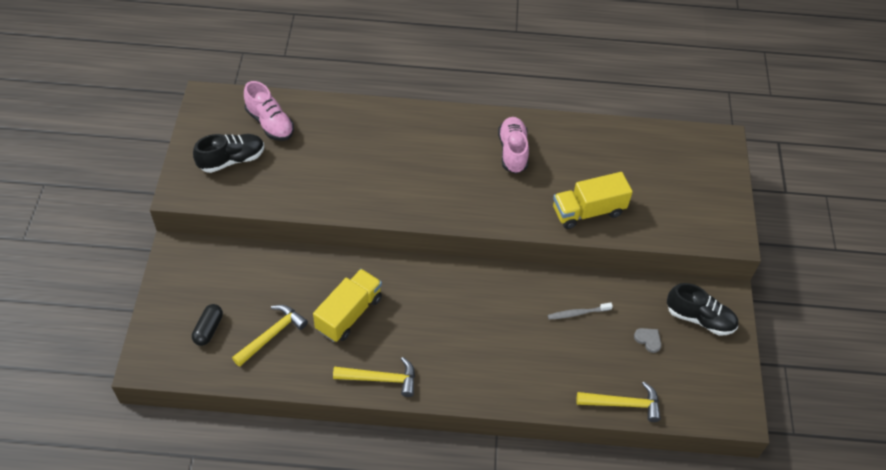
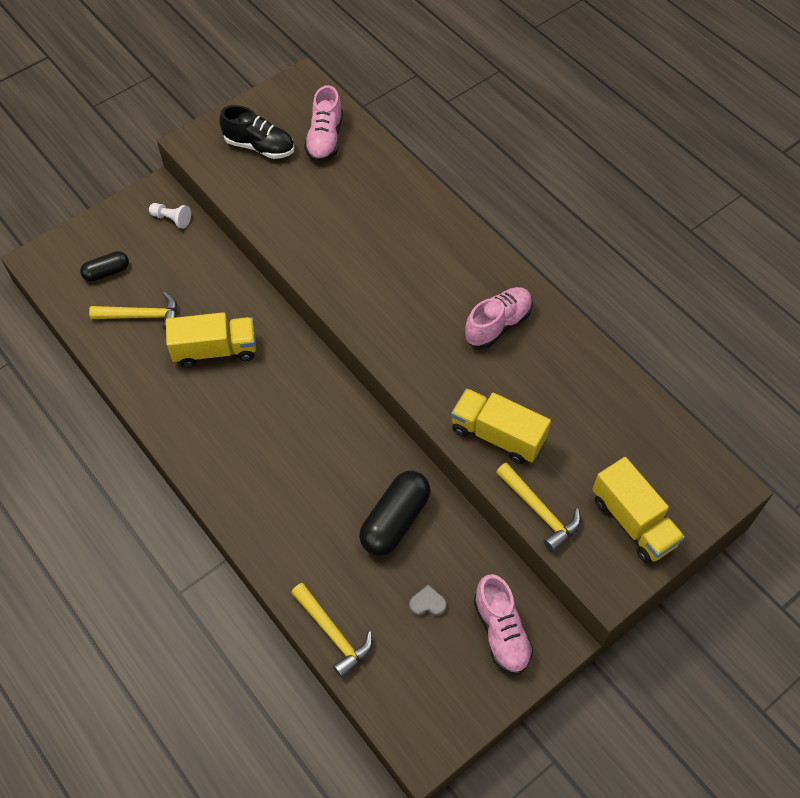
camera: 50 degrees right, 5 degrees up
yellow hammer [333,357,415,397] -> yellow hammer moved to [496,462,581,552]
grey toothbrush [548,303,613,320] -> black capsule [359,471,431,556]
grey heart [634,328,661,353] -> grey heart turned 90 degrees counterclockwise [409,584,447,616]
black shoe [667,283,738,336] -> pink shoe [474,574,533,674]
none -> white pawn [149,203,191,229]
none -> yellow truck [592,457,685,563]

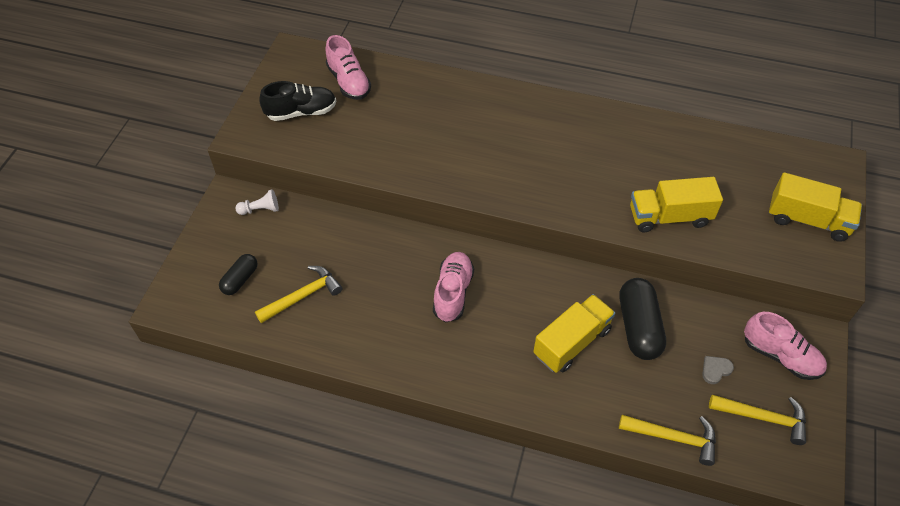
camera: 35 degrees left, 5 degrees down
yellow truck [166,312,256,368] -> yellow truck moved to [533,294,615,373]
pink shoe [465,287,533,348] -> pink shoe moved to [433,252,474,322]
yellow hammer [496,462,581,552] -> yellow hammer moved to [709,395,806,445]

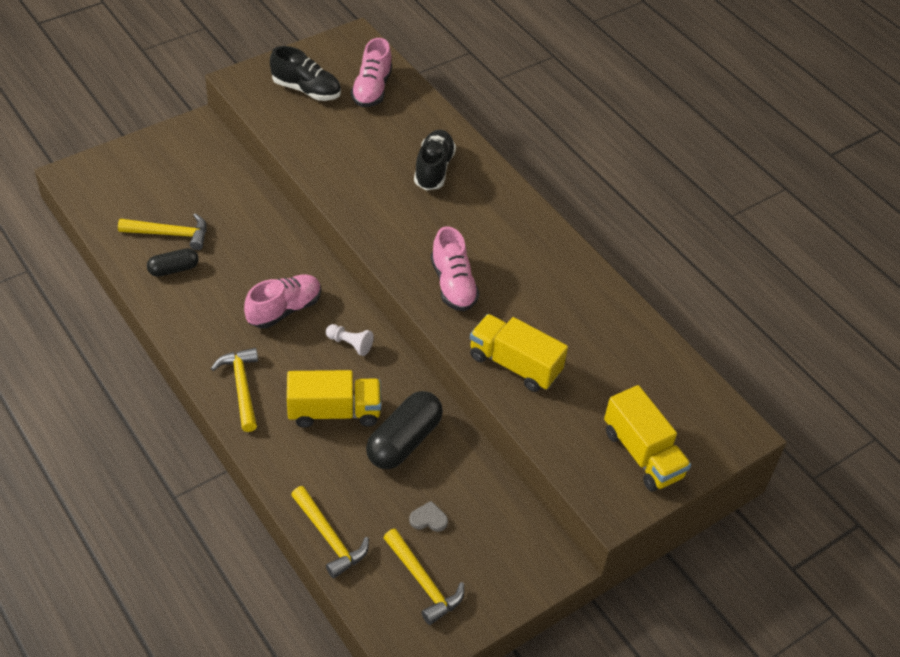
camera: 35 degrees right, 5 degrees down
black capsule [219,254,258,295] -> black capsule moved to [147,248,199,277]
white pawn [235,189,279,215] -> white pawn moved to [326,324,374,356]
pink shoe [744,312,827,380] -> pink shoe moved to [431,226,479,311]
none -> yellow hammer [211,348,258,432]
none -> black shoe [414,130,456,190]

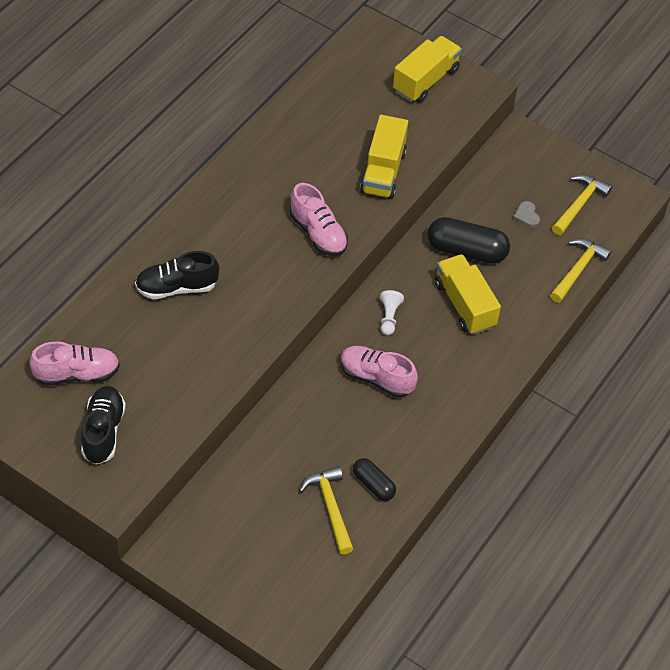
camera: 110 degrees left, 5 degrees up
yellow hammer [211,348,258,432] -> none
pink shoe [431,226,479,311] -> pink shoe turned 90 degrees clockwise [290,183,348,256]

